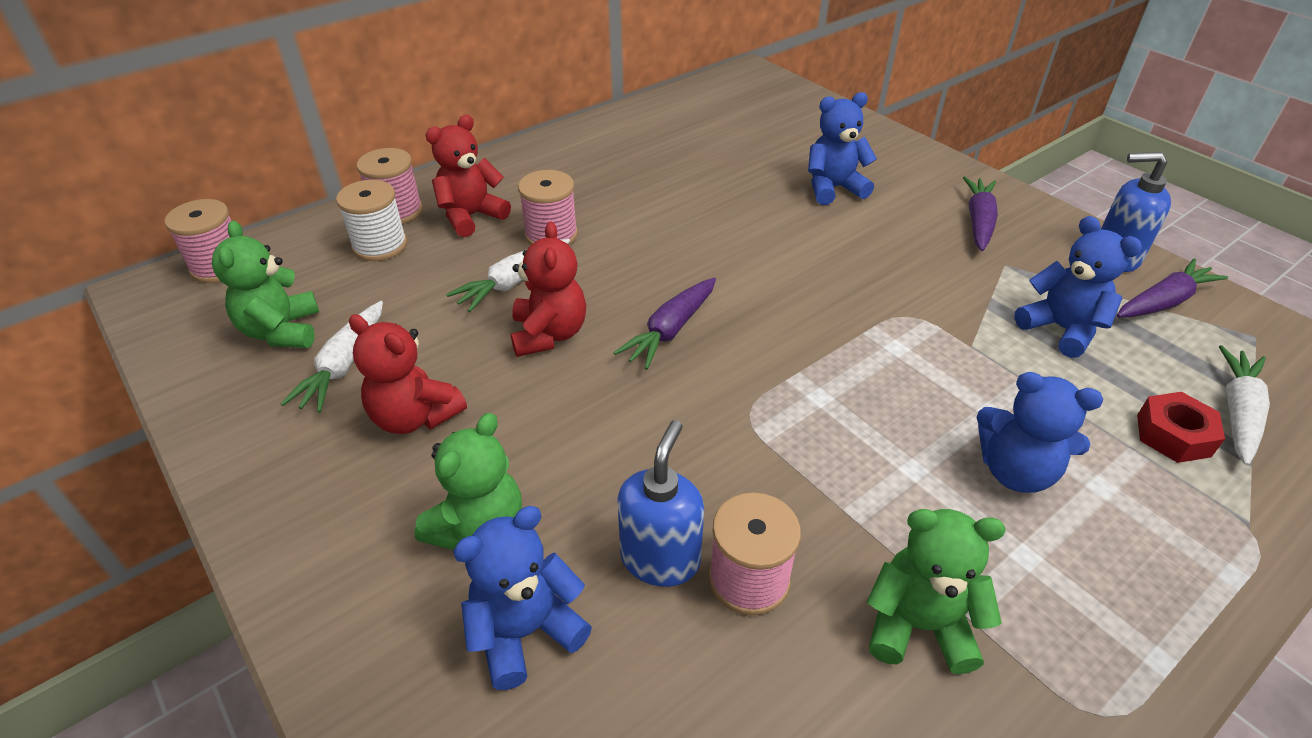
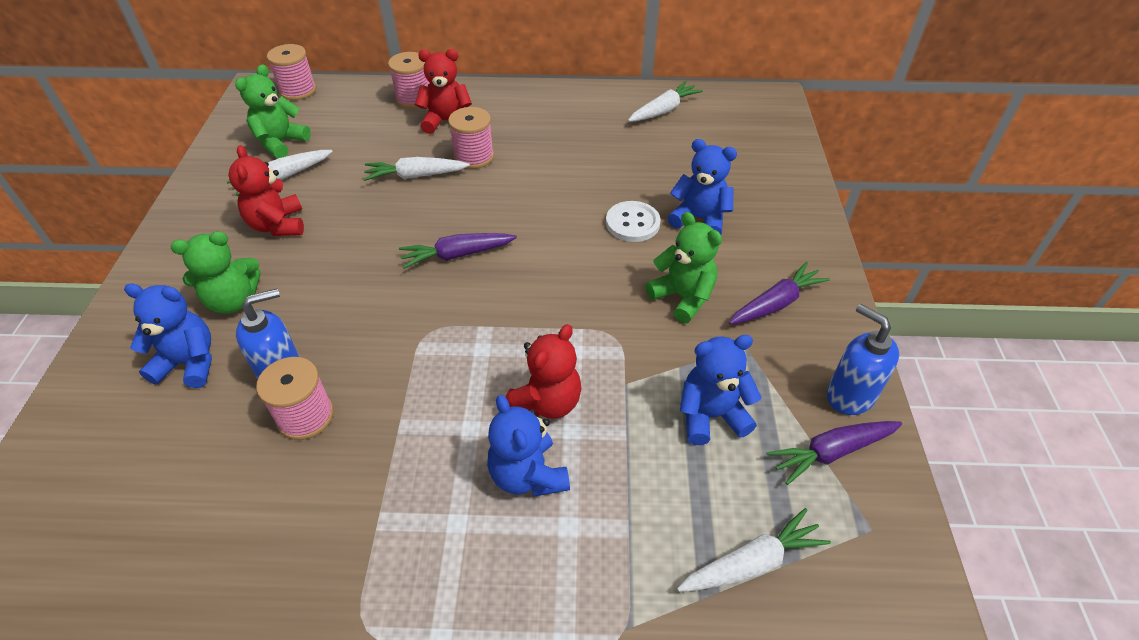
camera: 40 degrees right, 5 degrees up
white spool [336,180,407,261] -> none
red teddy bear [511,222,586,357] -> red teddy bear moved to [505,324,582,419]
green teddy bear [867,509,1006,674] -> green teddy bear moved to [646,212,722,323]
blue teddy bear [1014,216,1142,358] -> blue teddy bear turned 105 degrees counterclockwise [680,335,762,445]
purple carrot [1117,258,1228,317] -> purple carrot turned 150 degrees clockwise [766,421,902,485]
red nut [1137,392,1225,463] -> none
none -> white button [606,201,661,242]
none -> white carrot [628,81,703,122]

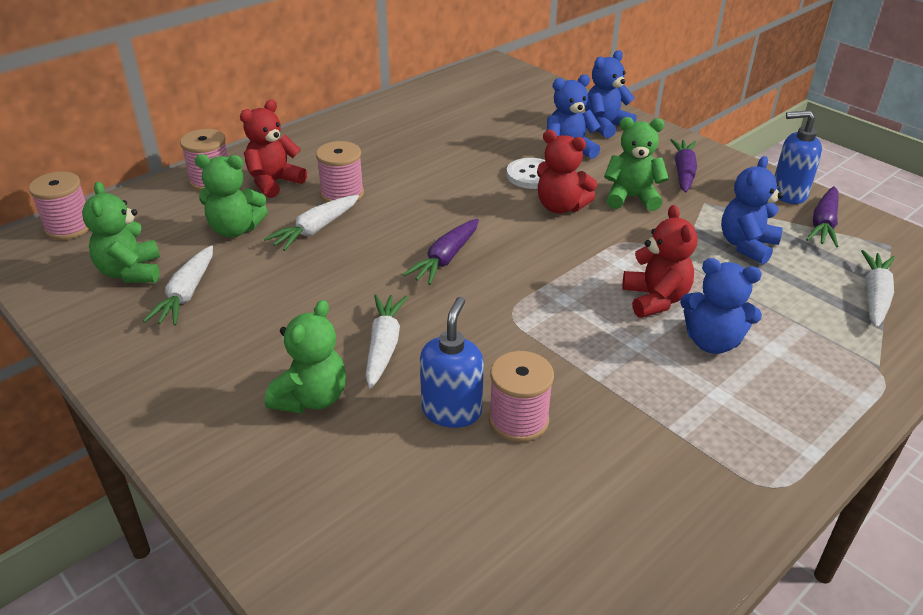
camera: 45 degrees left, 10 degrees down
blue teddy bear [124,284,212,388] -> blue teddy bear moved to [585,50,637,138]
red teddy bear [228,145,304,236] -> red teddy bear moved to [537,130,597,214]
white carrot [628,81,703,122] -> white carrot moved to [366,294,408,389]
none -> green teddy bear [195,154,268,237]

